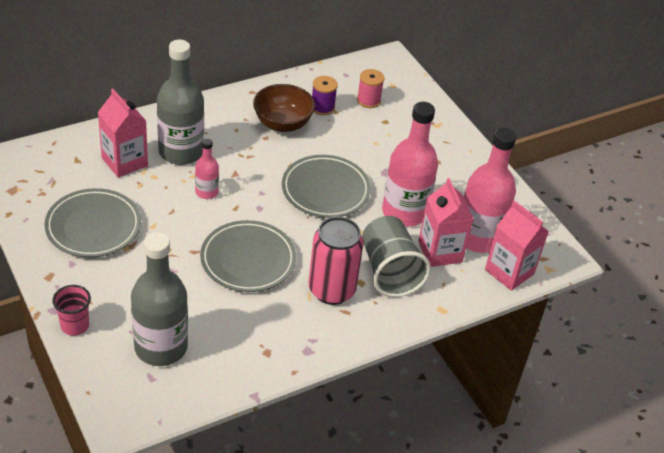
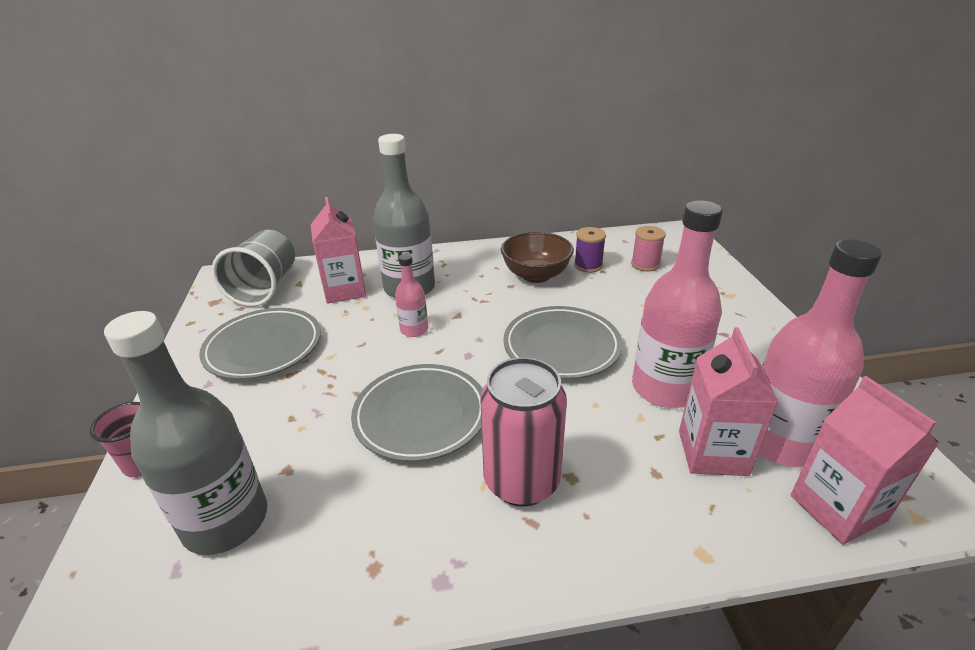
camera: 25 degrees right, 10 degrees down
grey cup [362,216,431,297] -> grey cup moved to [212,230,295,307]

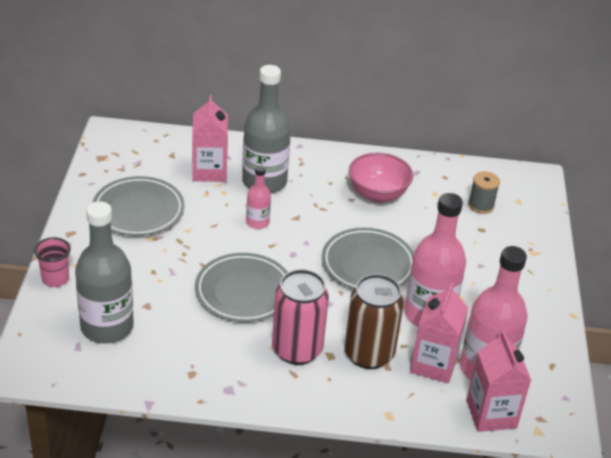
camera: 10 degrees right, 5 degrees up
grey cup [212,230,295,307] -> none
brown bowl [501,232,574,283] -> pink bowl [349,153,413,202]
purple spool [574,227,606,273] -> none
pink spool [631,226,666,272] -> grey spool [468,171,500,214]
none -> brown can [344,274,404,369]

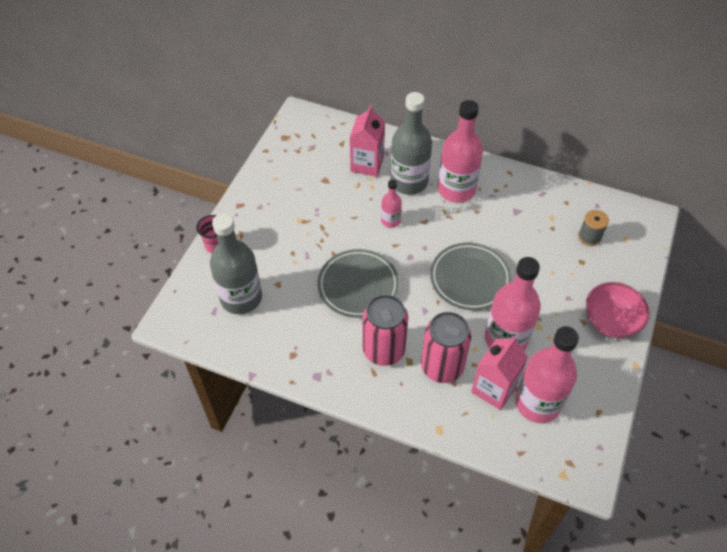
camera: 20 degrees right, 15 degrees up
grey plate [92,176,184,236] -> none
brown can [344,274,404,369] -> pink can [421,312,471,383]
pink bowl [349,153,413,202] -> pink bowl moved to [586,282,650,338]
pink carton [466,330,531,432] -> none
none -> pink bottle [438,100,483,203]

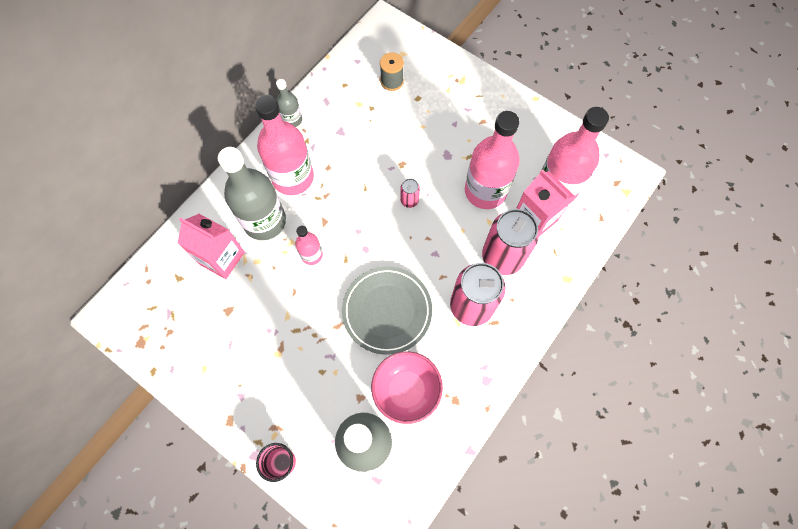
camera: 75 degrees left, 15 degrees up
grey plate [430,243,512,310] -> pink can [400,178,420,208]
pink bowl [586,282,650,338] -> pink bowl moved to [371,351,443,424]
none -> grey bottle [276,79,302,127]

